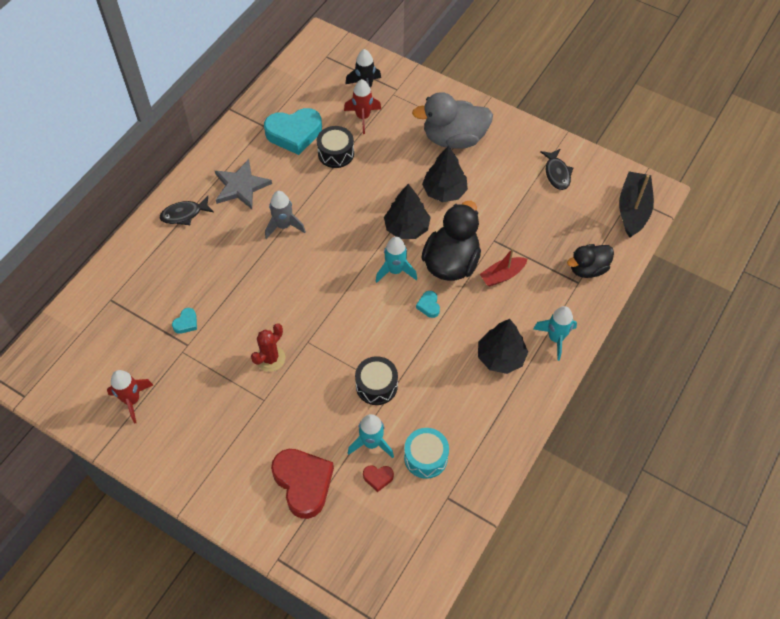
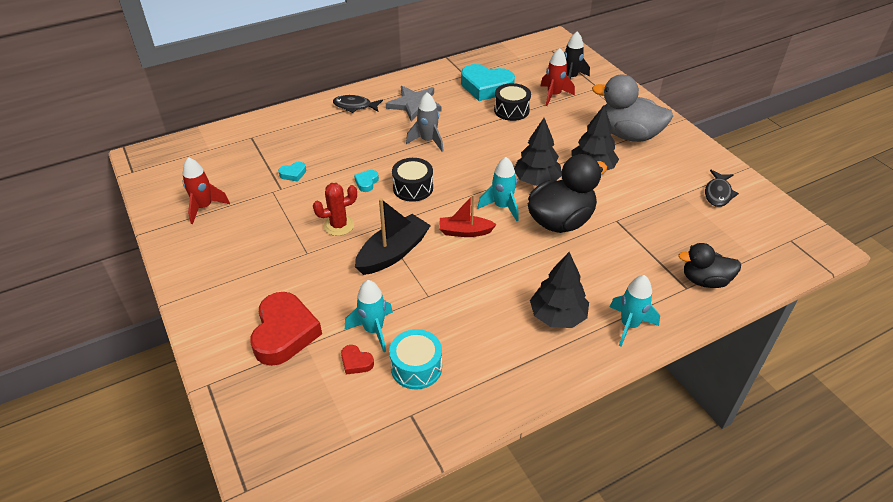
camera: 30 degrees right, 15 degrees down
black drum [355,356,398,405] -> black drum moved to [392,158,433,202]
turquoise heart [416,291,440,318] -> turquoise heart moved to [354,170,379,192]
red boat [480,248,527,287] -> red boat moved to [439,195,497,237]
black boat [619,172,654,238] -> black boat moved to [355,198,431,275]

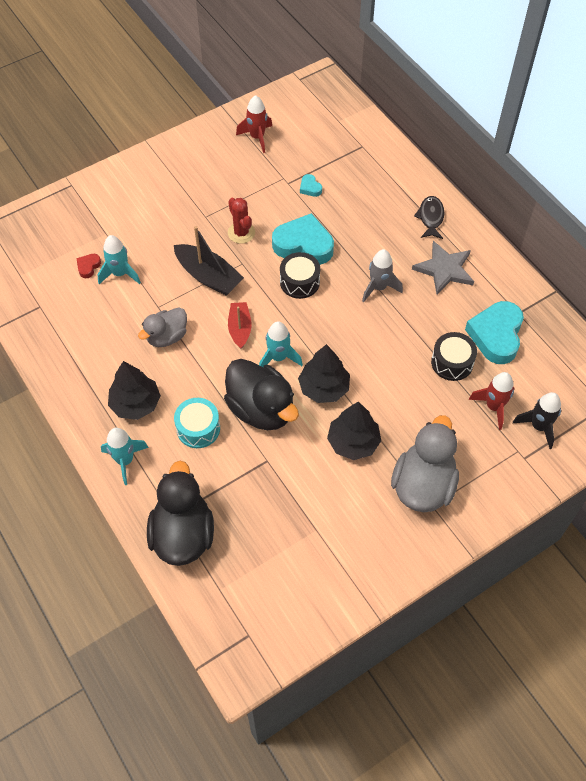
camera: 85 degrees right, 15 degrees up
red heart [250,292,322,366] -> none
turquoise heart [354,170,379,192] -> turquoise heart [272,213,334,265], size x2.30
turquoise drum [389,329,442,389] -> turquoise drum moved to [174,398,220,448]
black duck [678,243,741,288] -> black duck [147,461,214,566], size x1.63
black fish [705,170,739,207] -> none
none -> grey duck [138,308,187,347]

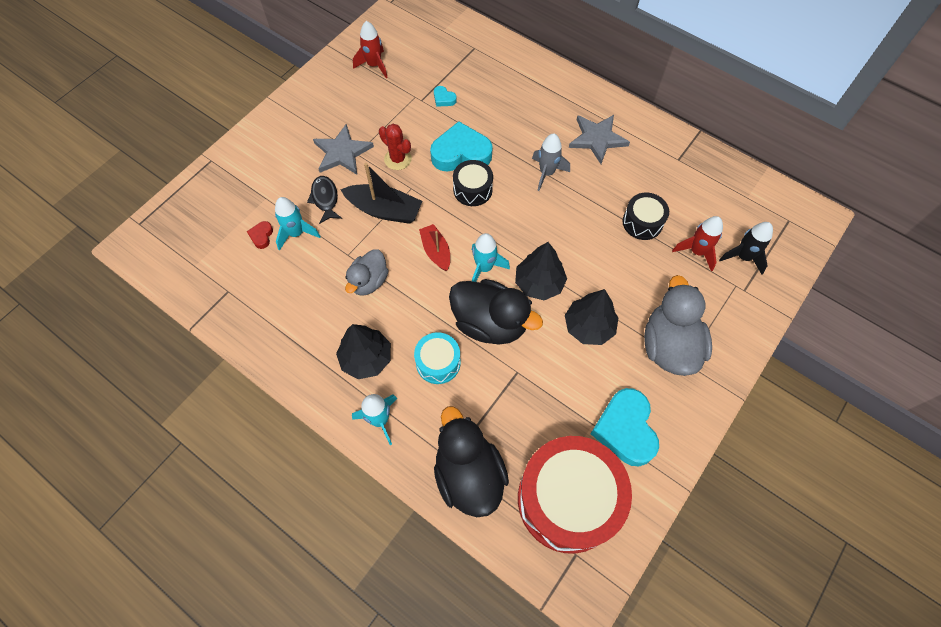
camera: 20 degrees left, 5 degrees up
black fish [414,196,444,239] -> black fish moved to [307,176,342,224]
turquoise heart [465,301,524,364] -> turquoise heart moved to [591,388,659,466]
none -> grey star [313,124,374,175]
none -> red drum [518,436,632,554]

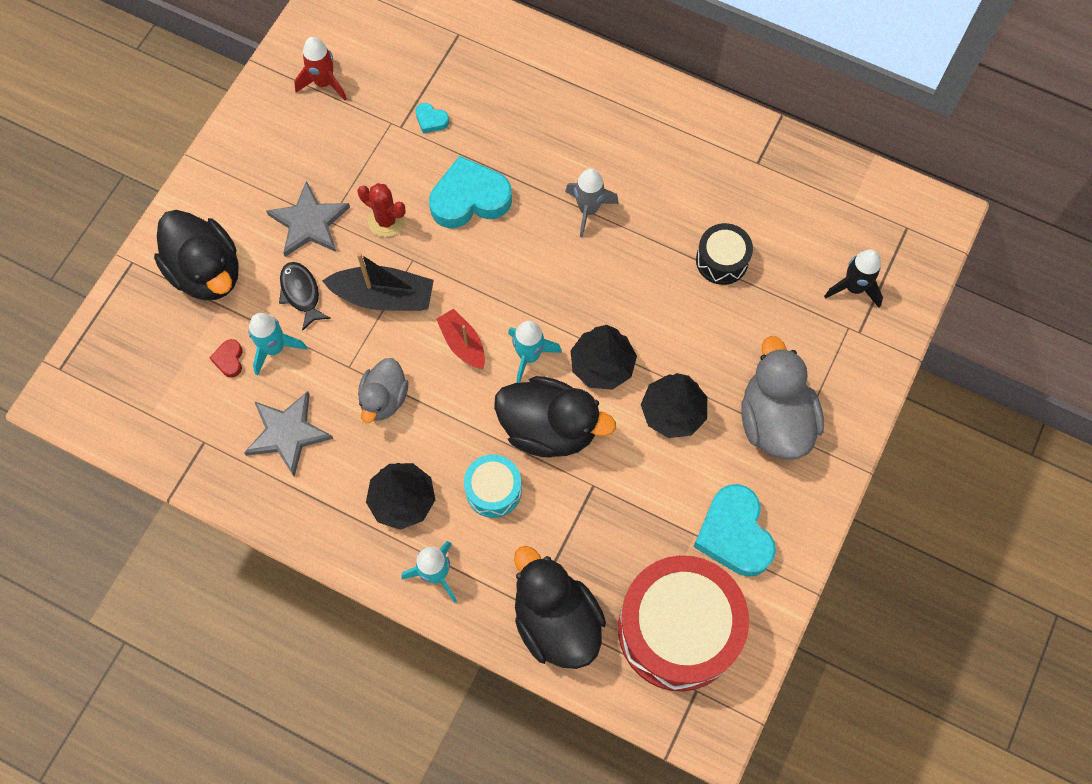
camera: 10 degrees left, 5 degrees up
black drum [453,160,493,206] -> none
grey star [569,115,630,164] -> grey star moved to [244,391,333,476]
red rocket [672,216,723,271] -> none
none -> black duck [154,210,239,300]

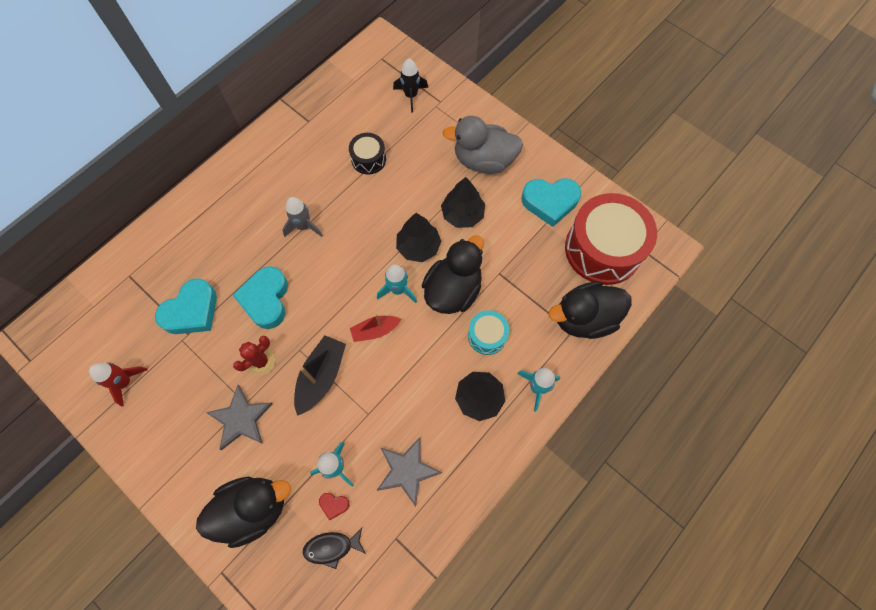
camera: 75 degrees left, 0 degrees up
black fish [279,262,331,331] -> black fish moved to [303,528,366,569]
grey duck [358,358,409,423] -> none
turquoise heart [416,103,449,134] -> turquoise heart [155,278,217,334], size x2.30

